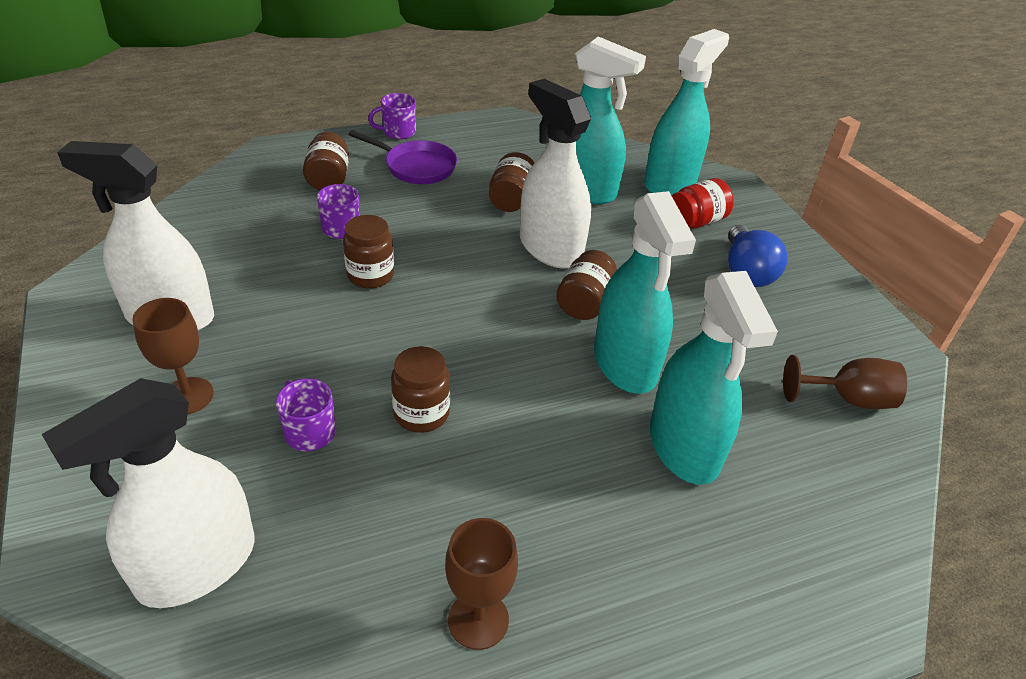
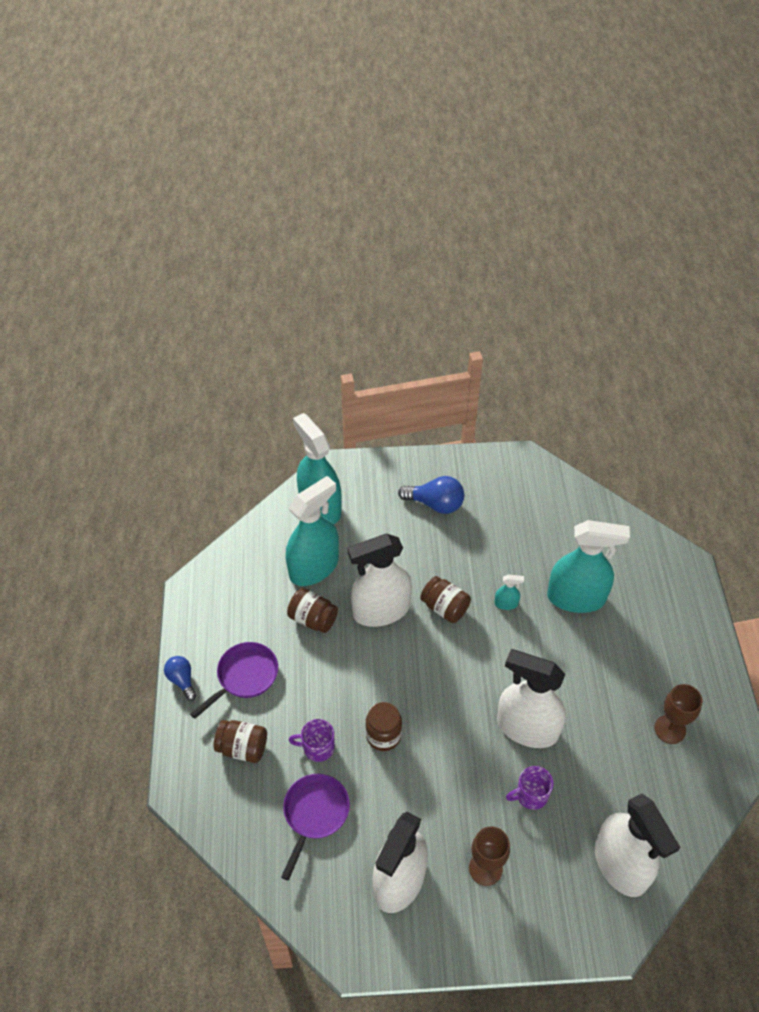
camera: 70 degrees left, 10 degrees up
purple mug [368,93,416,139] -> blue light bulb [164,656,196,701]
brown jar [391,346,450,433] -> white spray bottle [497,649,566,748]
turquoise spray bottle [594,191,696,394] -> turquoise spray bottle [494,574,524,610], size x0.40
red jar [672,178,734,229] -> none
brown goblet [783,355,907,409] -> none
none -> purple pan [281,774,350,880]

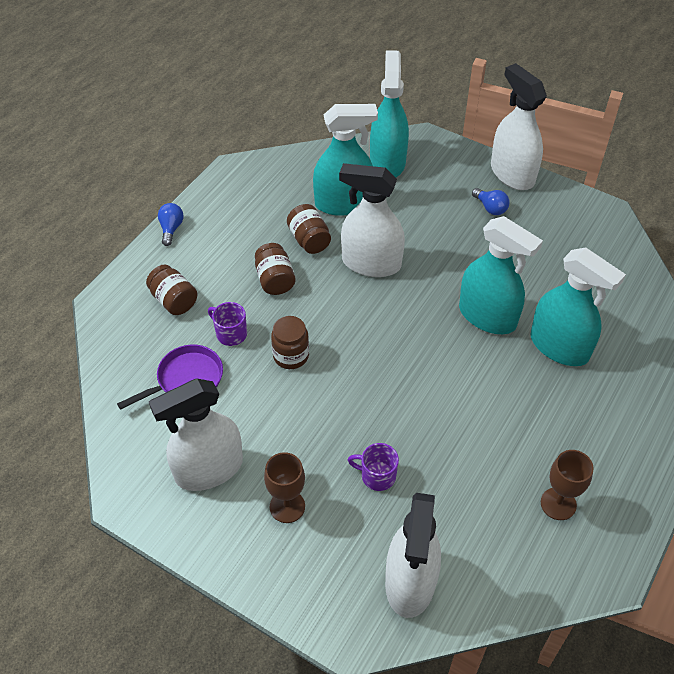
camera: 35 degrees right, 0 degrees up
purple pan [190,642,278,719] -> none
blue light bulb [398,476,464,514] -> blue light bulb [472,188,510,215], size x0.63
brown jar [420,576,471,623] -> brown jar moved to [255,243,295,295]
turquoise spray bottle [494,574,524,610] -> turquoise spray bottle [459,216,543,334], size x2.47
white spray bottle [497,649,566,748] -> white spray bottle moved to [491,63,547,190]

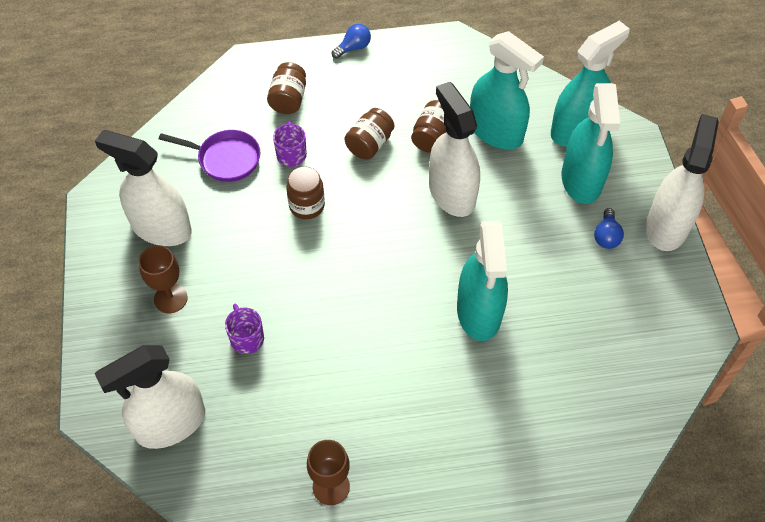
camera: 50 degrees right, 5 degrees up
turquoise spray bottle [531,247,626,366] -> turquoise spray bottle moved to [562,83,620,204]

